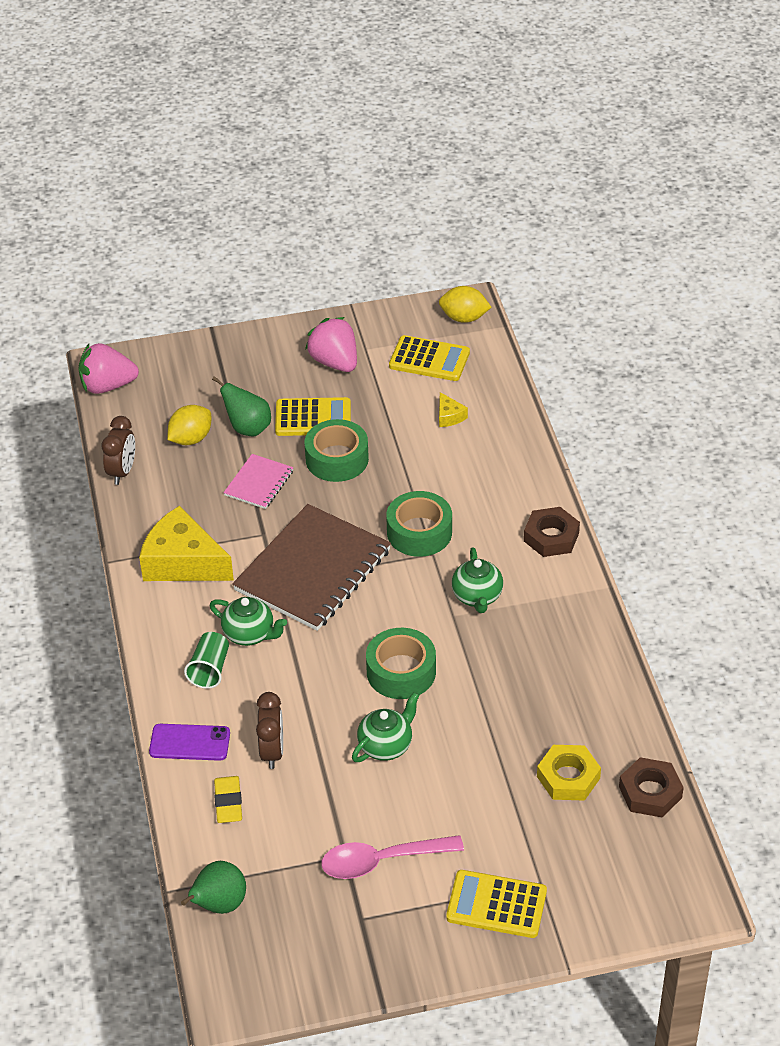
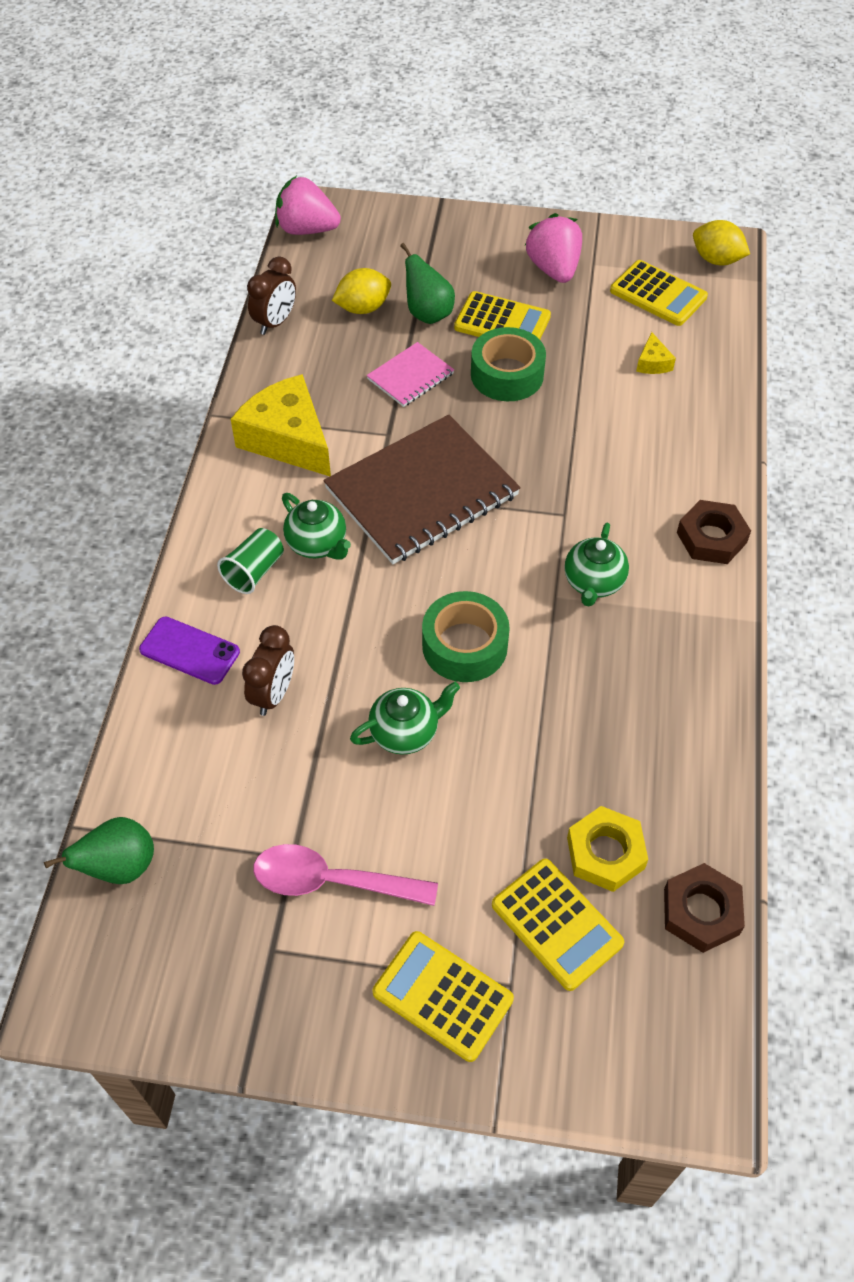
camera: 20 degrees right, 10 degrees up
yellow eraser [214,776,242,823] -> none
green tape [386,491,452,557] -> none
none -> yellow calculator [492,859,624,991]

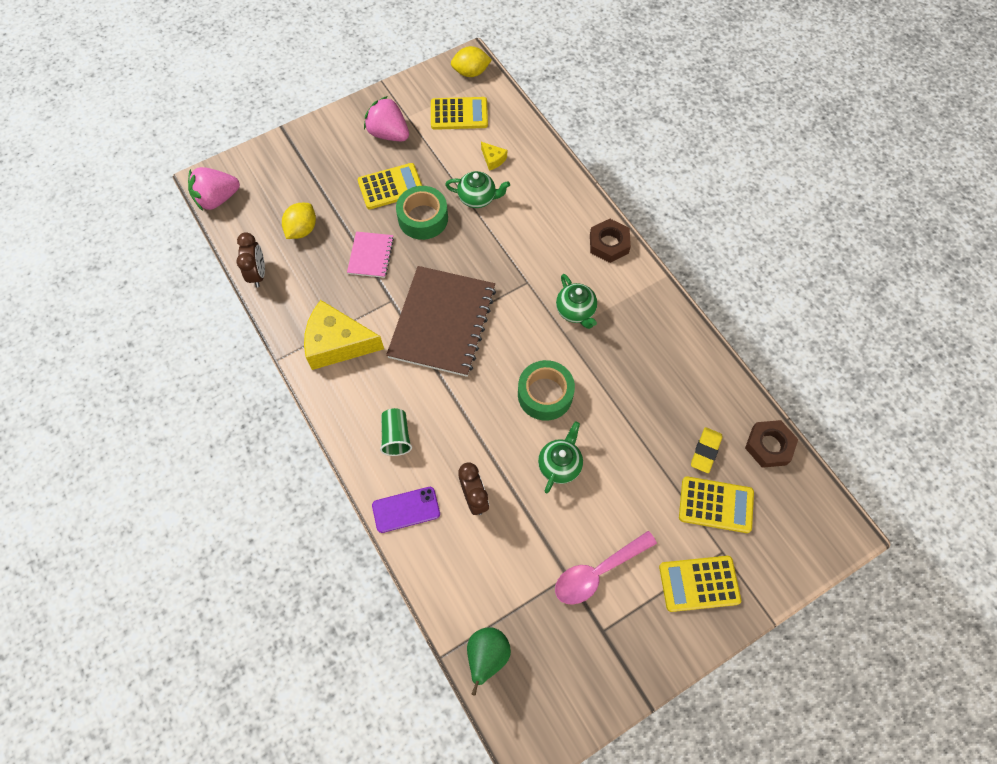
camera: 40 degrees left, 10 degrees up
green teapot [282,493,351,560] -> green teapot moved to [445,171,510,208]
green pear [400,243,455,324] -> none
yellow nut [567,806,648,892] -> yellow eraser [691,427,722,473]

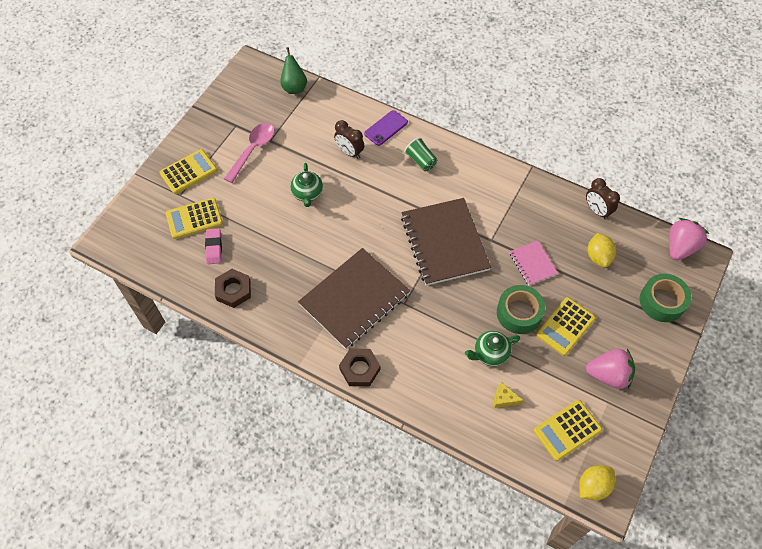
camera: 150 degrees right, 5 degrees down
yellow cheese [304,300,384,370] -> none
green tape [518,360,575,421] -> green tape moved to [640,274,691,322]
green teapot [556,274,597,329] -> brown notebook [298,248,410,349]
yellow eraser [691,427,722,473] -> pink eraser [205,228,222,264]
brown nut [745,420,798,468] -> brown nut moved to [215,269,251,308]

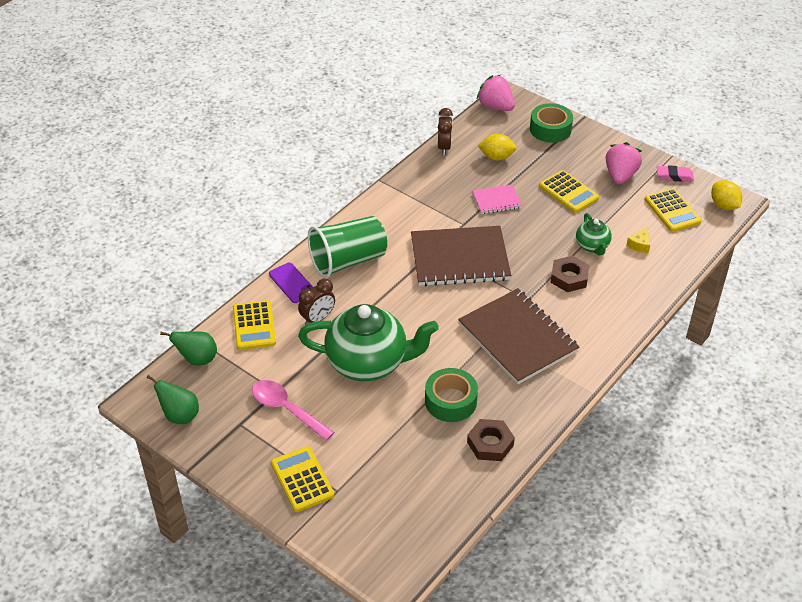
camera: 80 degrees left, 15 degrees down
yellow calculator [166,198,223,239] -> yellow calculator moved to [233,300,276,350]
pink eraser [205,228,222,264] -> pink eraser moved to [657,165,694,182]
green teapot [291,163,323,207] -> green teapot [298,304,439,381], size x2.08
brown nut [339,349,380,386] -> brown nut moved to [551,255,589,292]
green cup [405,138,437,171] -> green cup [308,216,387,278], size x2.04
green tape [497,285,545,334] -> green tape moved to [425,368,478,422]
brown clock [586,178,620,220] -> brown clock turned 60 degrees counterclockwise [438,108,453,155]
none -> green pear [146,375,199,424]

